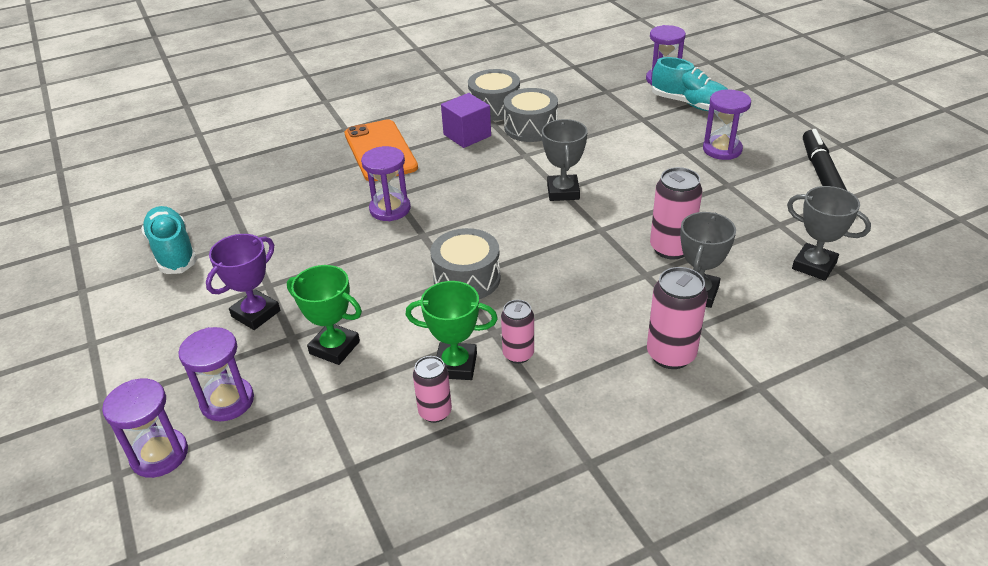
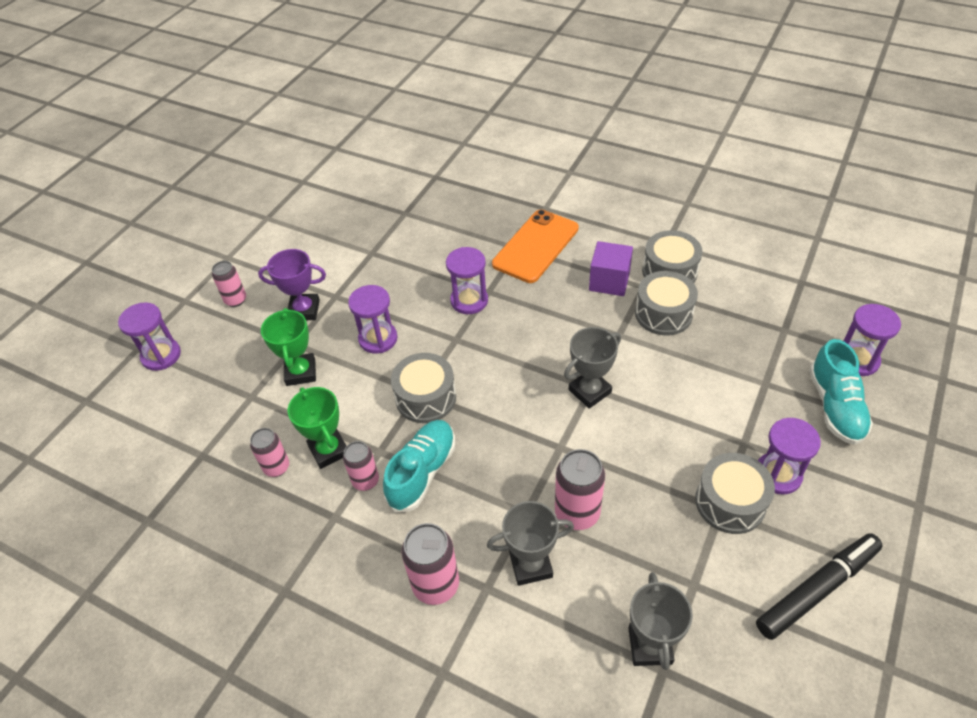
camera: 55 degrees right, 10 degrees up
turquoise shoe [141,206,197,274] -> turquoise shoe moved to [383,420,455,512]
purple hourglass [178,327,254,421] -> purple hourglass moved to [348,285,398,354]
none -> pink can [212,261,246,307]
none -> grey drum [695,453,775,534]

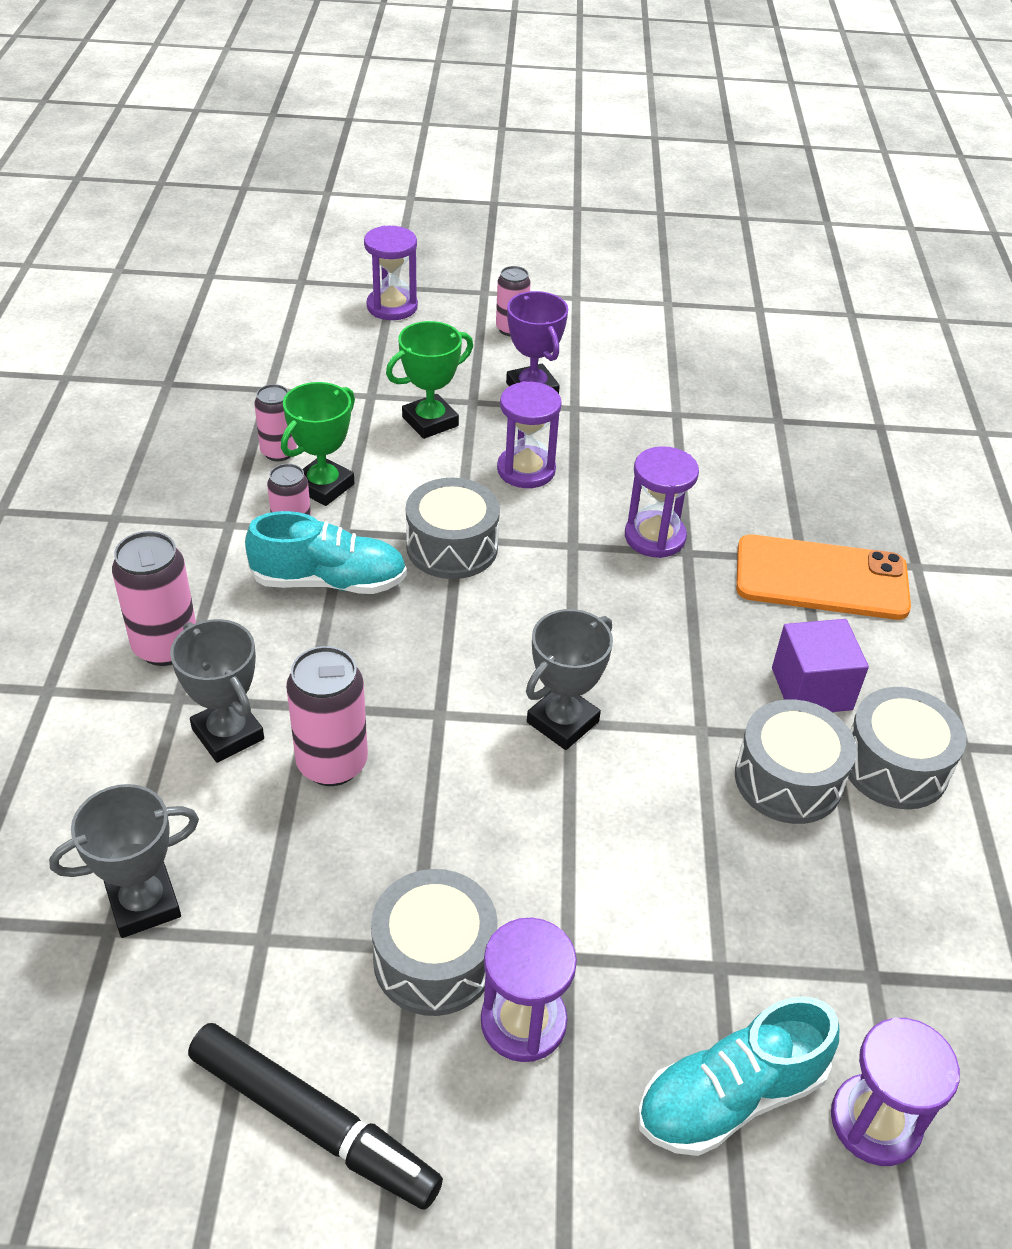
camera: 60 degrees right, 5 degrees down
grey trophy [564,327,621,409] -> grey trophy turned 75 degrees counterclockwise [526,609,613,750]

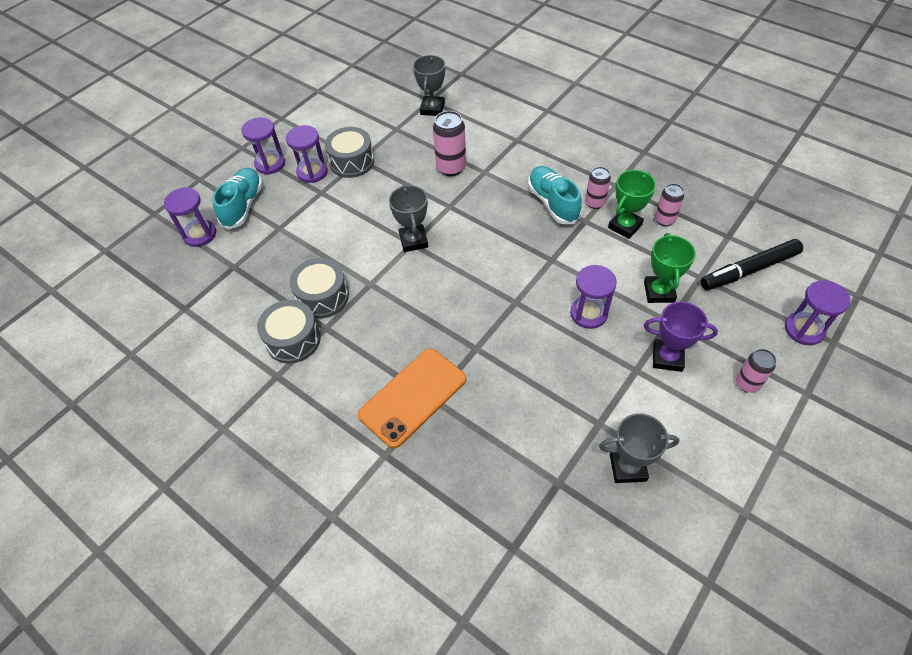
camera: 130 degrees right, 10 degrees up
pink can [112,531,196,666] -> none
grey trophy [170,619,264,763] -> grey trophy moved to [599,413,679,483]
black marker [188,1023,443,1210] -> black marker moved to [701,239,803,290]
turquoise shoe [245,511,407,594] -> turquoise shoe turned 120 degrees clockwise [528,166,582,224]
green trophy [281,382,355,506] -> green trophy turned 60 degrees clockwise [608,170,656,239]
grey drum [406,478,500,579] -> none
purple hourglass [625,446,699,558] -> purple hourglass moved to [241,117,285,175]
purple cube [772,619,869,712] -> none

